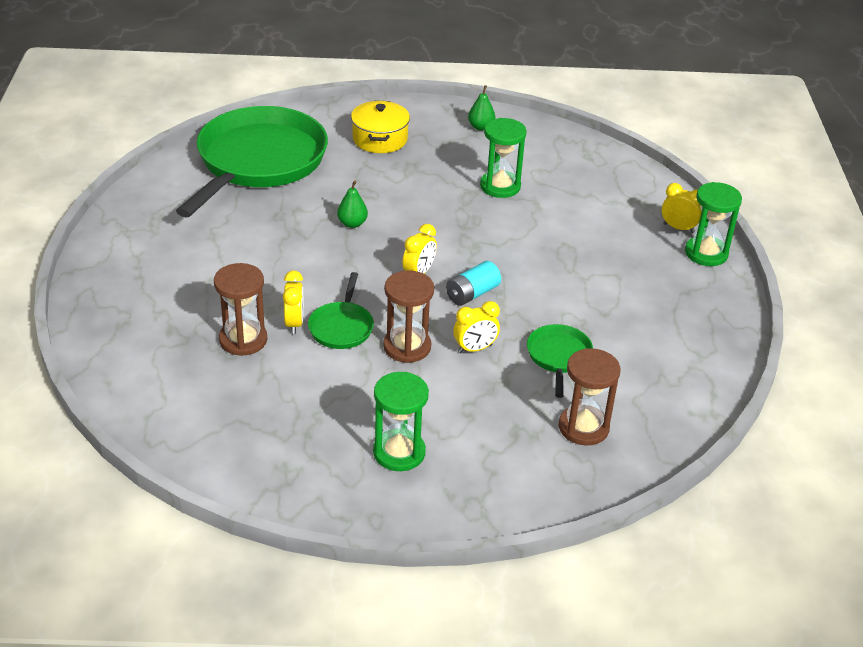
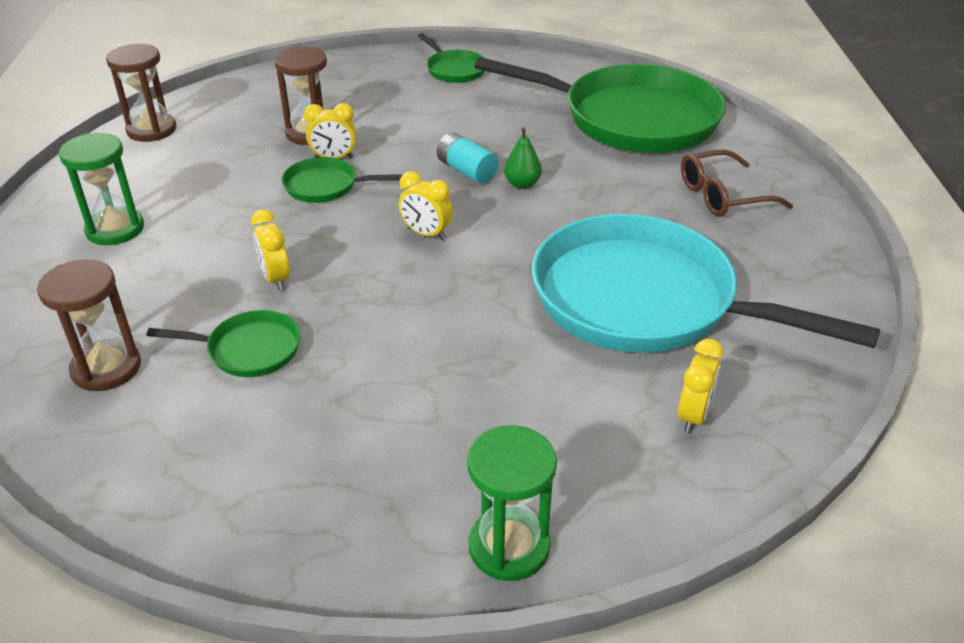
camera: 90 degrees right, 0 degrees up
yellow pot [351,100,410,153] -> brown glasses [681,150,793,217]
brown hourglass [383,270,434,363] -> brown hourglass moved to [106,44,176,142]
turquoise battery [446,261,501,306] -> turquoise battery moved to [437,132,499,184]
green pear [468,85,495,131] -> none
green hourglass [480,118,527,198] -> turquoise pan [532,214,880,353]
yellow clock [662,183,702,233] -> yellow clock moved to [678,339,724,433]
none -> green pan [418,33,485,83]

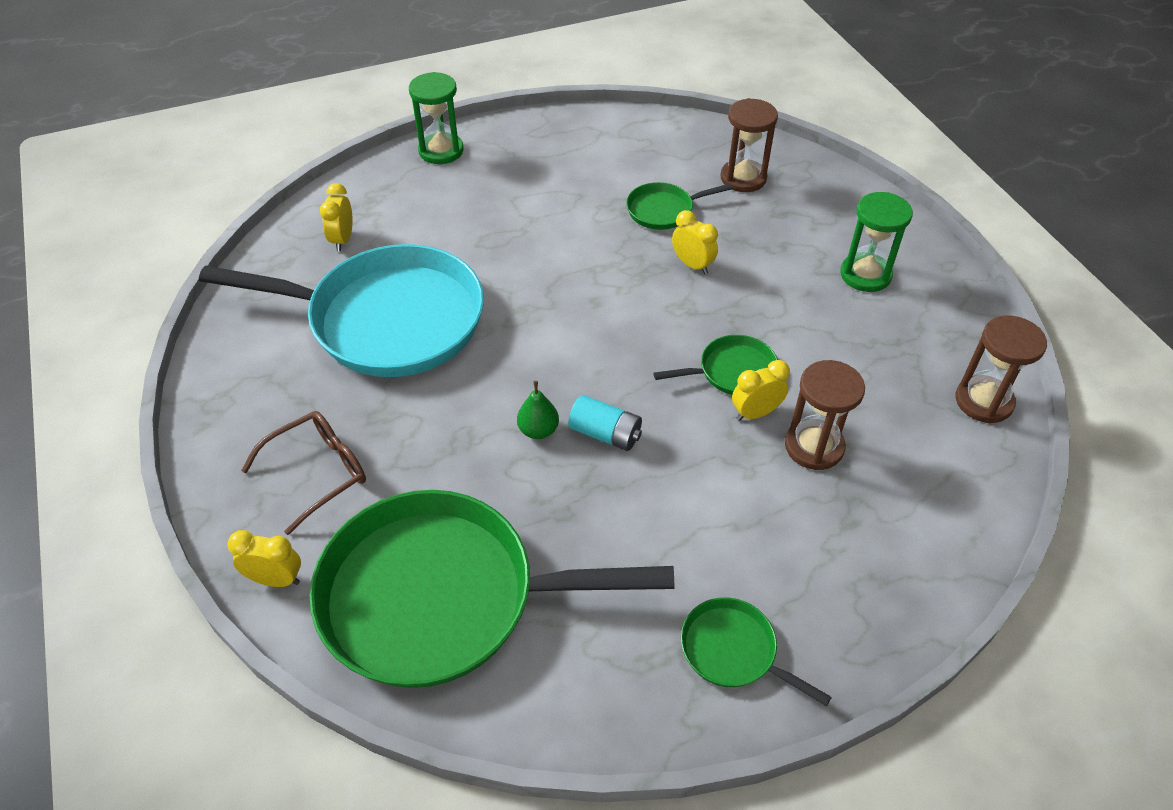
camera: 160 degrees right, 10 degrees up
yellow clock [399,171,453,240] -> yellow clock moved to [227,530,301,587]

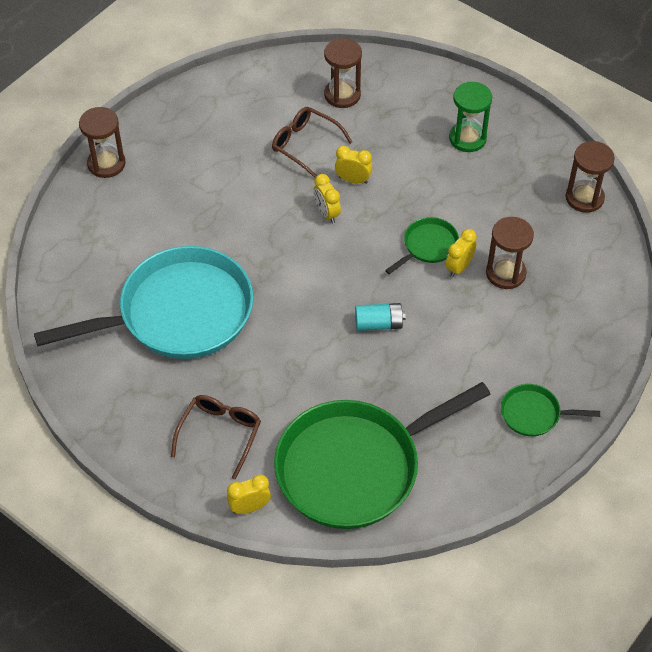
camera: 30 degrees left, 5 degrees up
yellow clock [320,183,353,251] -> yellow clock moved to [314,174,341,223]
green hourglass [409,72,464,164] -> brown hourglass [79,107,126,178]
green pear [517,381,559,439] -> none
green pan [626,182,733,230] -> brown glasses [272,107,352,178]

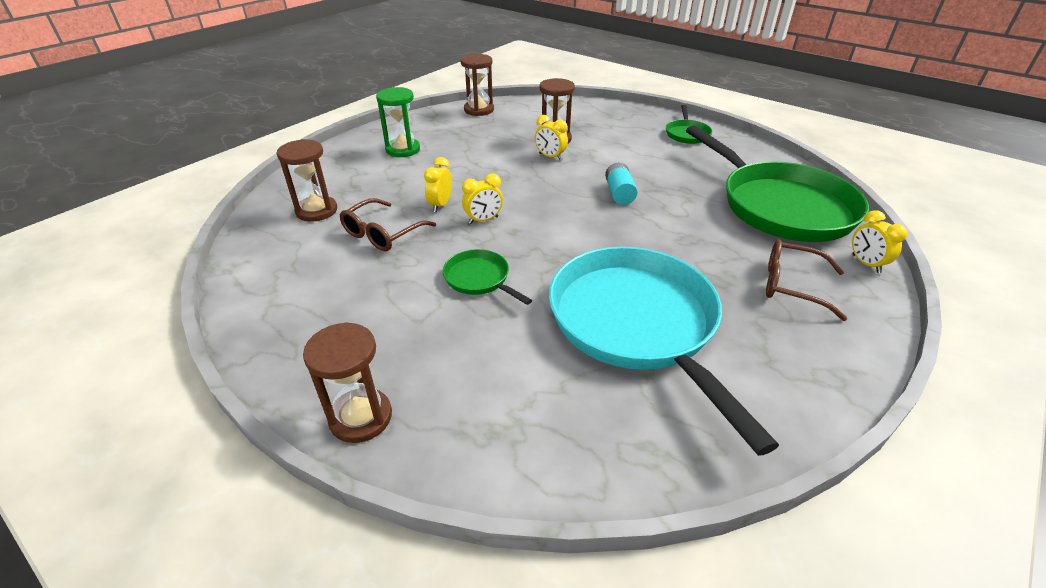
camera: 90 degrees left, 15 degrees down
green pan [385,217,459,274] -> green pan moved to [443,249,532,305]

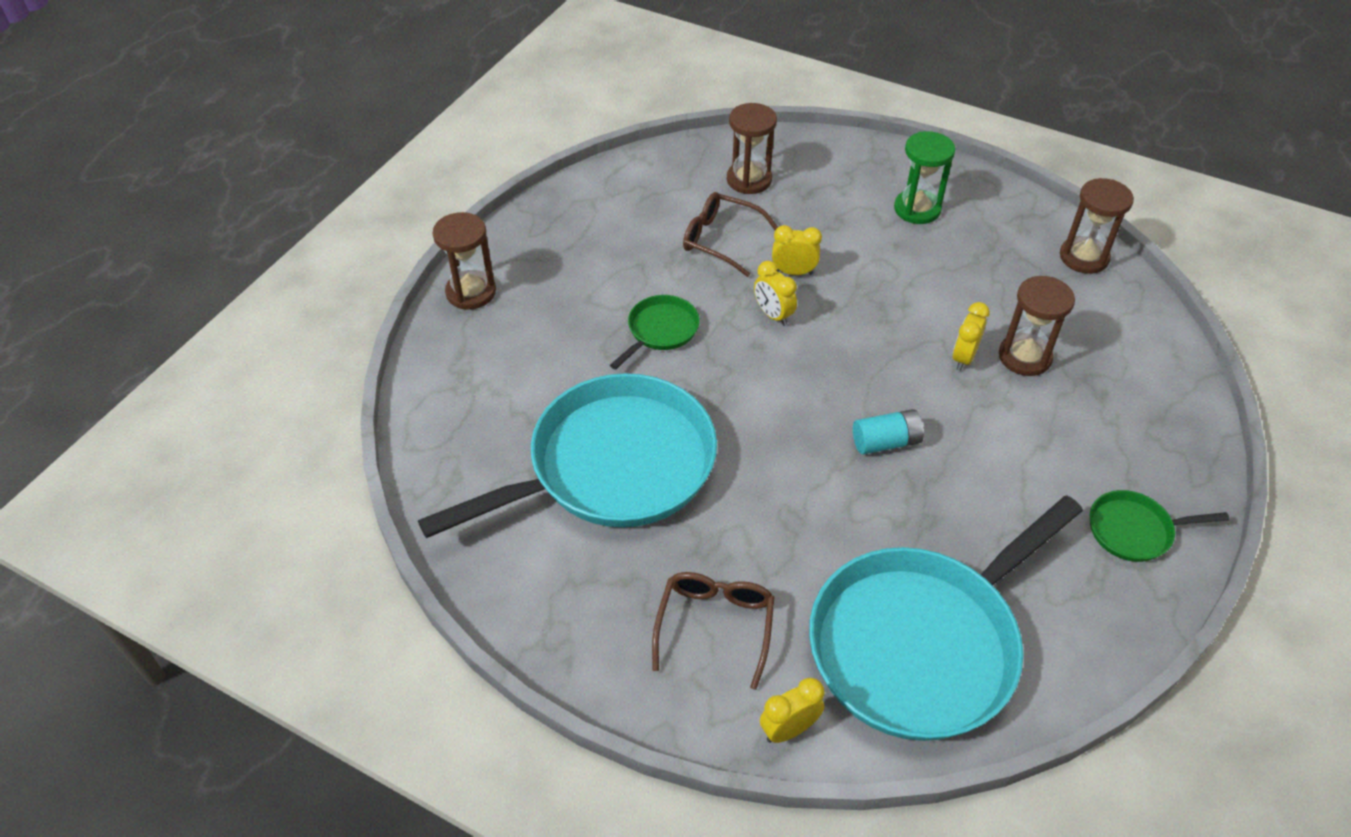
camera: 80 degrees right, 10 degrees up
green pan [686,125,869,242] -> turquoise pan [809,495,1083,741]

